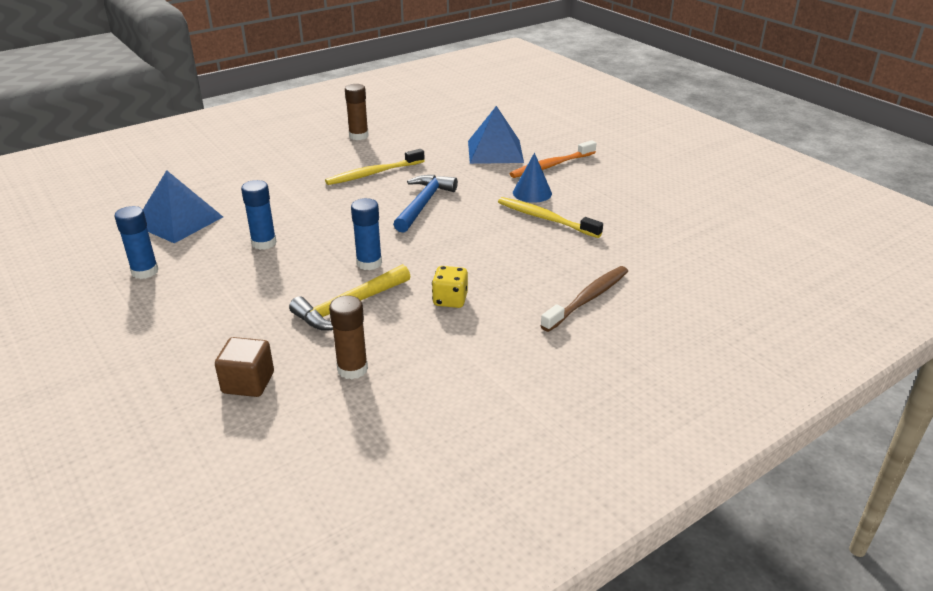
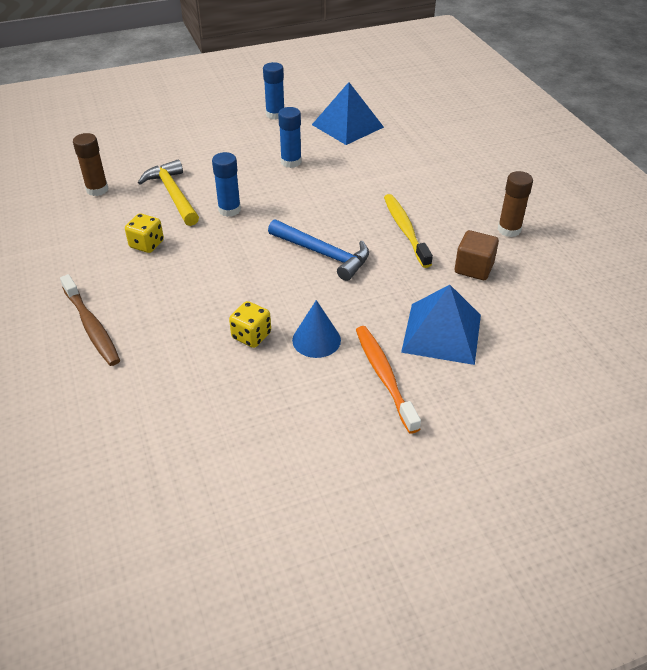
camera: 105 degrees right, 10 degrees up
brown cube [215,337,274,397] -> brown cube moved to [455,230,499,280]
yellow toothbrush [498,197,603,238] -> yellow dice [229,301,271,348]

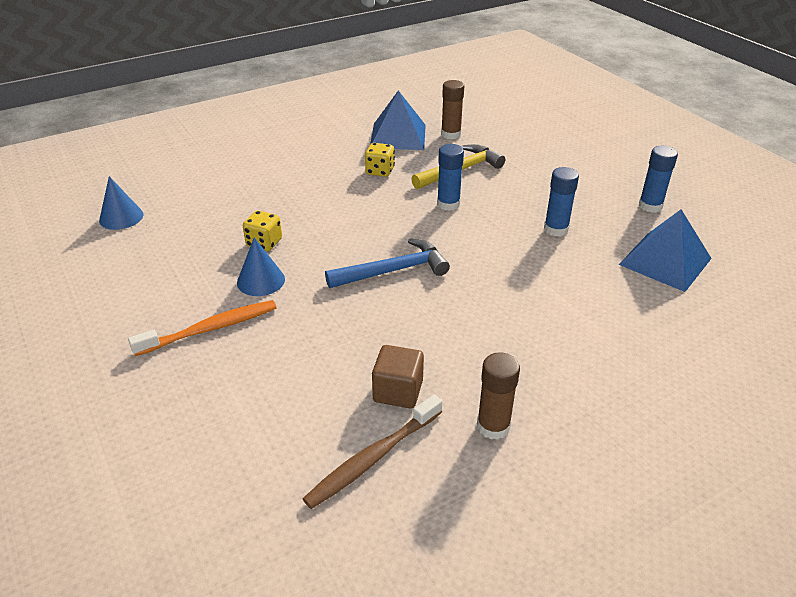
camera: 80 degrees right, 5 degrees down
brown toothbrush [60,274,120,366] -> brown toothbrush moved to [303,395,442,509]
blue hammer [268,219,369,281] -> blue hammer turned 135 degrees counterclockwise [325,238,450,288]
yellow toothbrush [384,194,433,268] -> none
blue pyramid [401,285,481,365] -> blue pyramid moved to [370,91,426,150]
none -> blue cone [99,176,143,230]

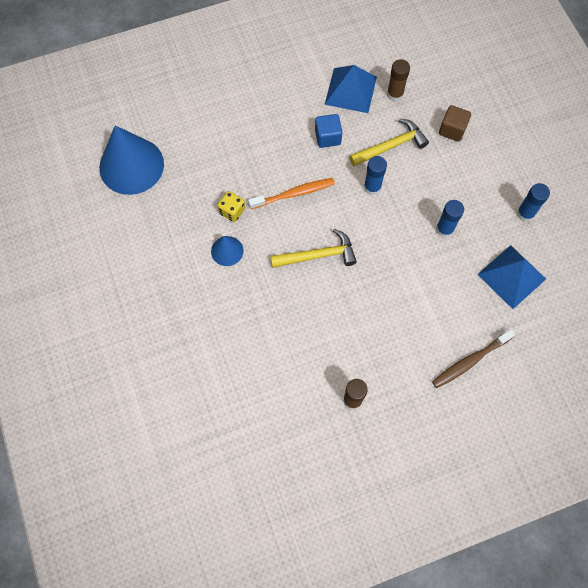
camera: 10 degrees right, 30 degrees up
blue cone [99,176,143,230] -> blue cone [99,125,164,195], size x2.08
orange toothbrush [128,300,277,356] -> orange toothbrush moved to [248,178,335,209]
brown toothbrush [303,395,442,509] -> brown toothbrush moved to [432,329,515,388]
blue hammer [325,238,450,288] -> yellow hammer [270,229,357,268]
yellow dice [365,143,395,177] -> blue cube [315,114,342,148]
brown cube [372,345,424,408] -> brown cube moved to [439,105,471,142]

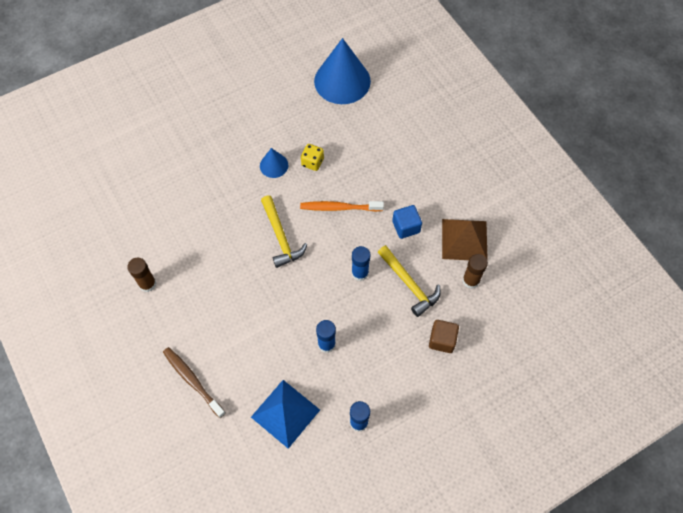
camera: 80 degrees right, 5 degrees down
orange toothbrush [248,178,335,209] -> orange toothbrush turned 120 degrees clockwise [300,201,384,211]
blue pyramid [325,65,377,113] -> brown pyramid [442,219,488,261]

